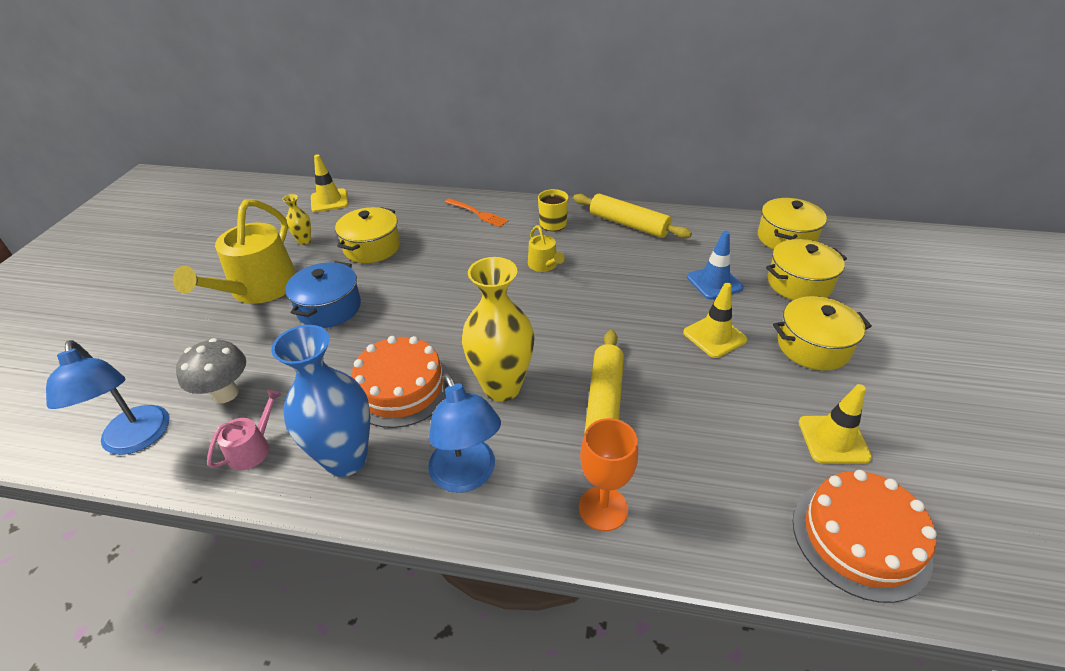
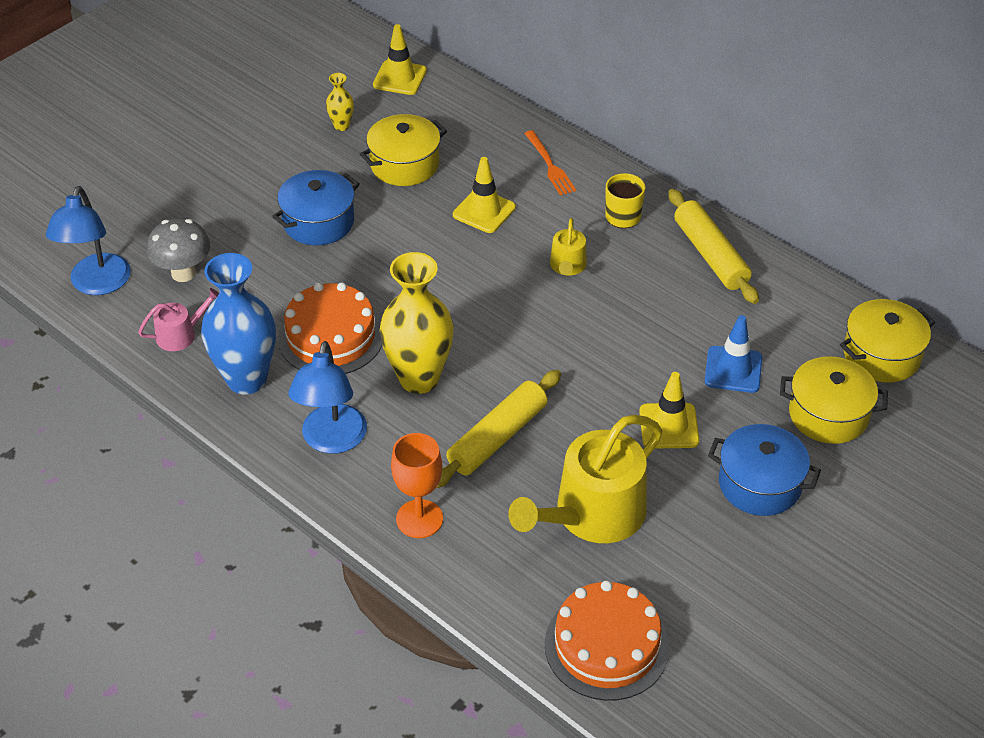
camera: 30 degrees right, 5 degrees up
yellow watering can [173,199,297,304] -> yellow watering can moved to [508,415,663,543]
yellow pot [773,296,872,371] -> blue pot [708,424,821,516]
yellow traffic cone [799,384,872,464] -> yellow traffic cone moved to [453,157,516,233]

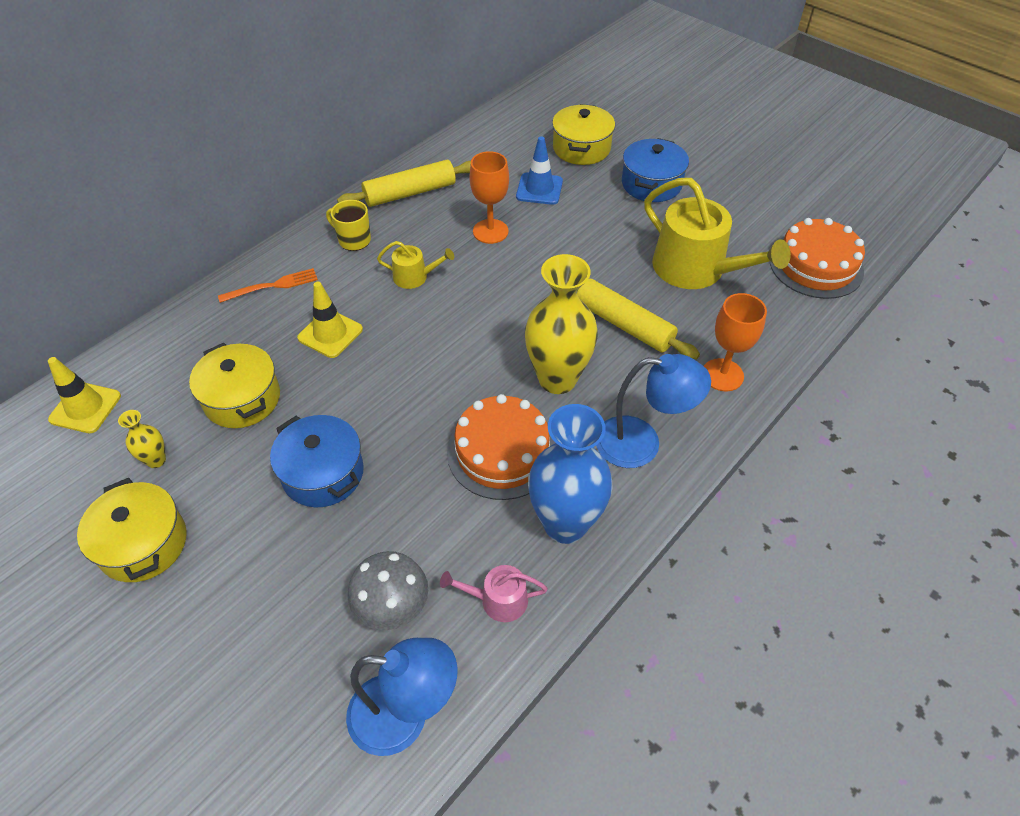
camera: 90 degrees left, 5 degrees up
pink watering can [138,288,219,351] -> pink watering can turned 60 degrees counterclockwise [440,565,548,622]
yellow traffic cone [639,372,700,449] -> none
yellow pot [840,299,935,383] -> yellow pot moved to [77,478,187,582]
none -> orange goblet [469,151,509,244]

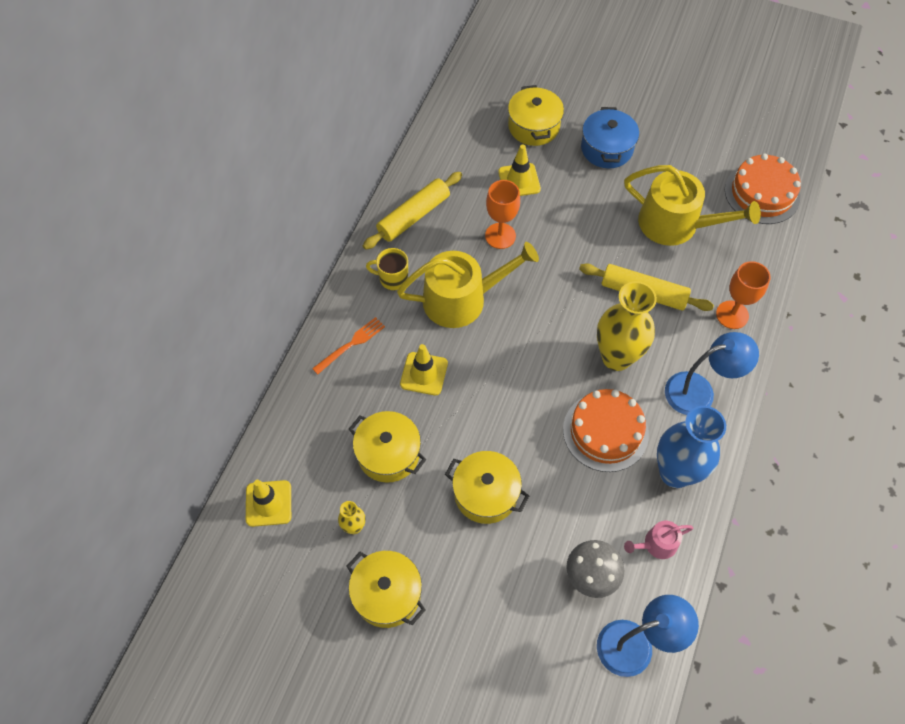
camera: 20 degrees left, 10 degrees up
blue pot [270,415,364,507] -> yellow pot [445,451,529,524]
yellow watering can [377,241,454,289] -> yellow watering can [397,242,539,328], size x2.10
blue traffic cone [516,136,563,205] -> yellow traffic cone [498,144,541,196]

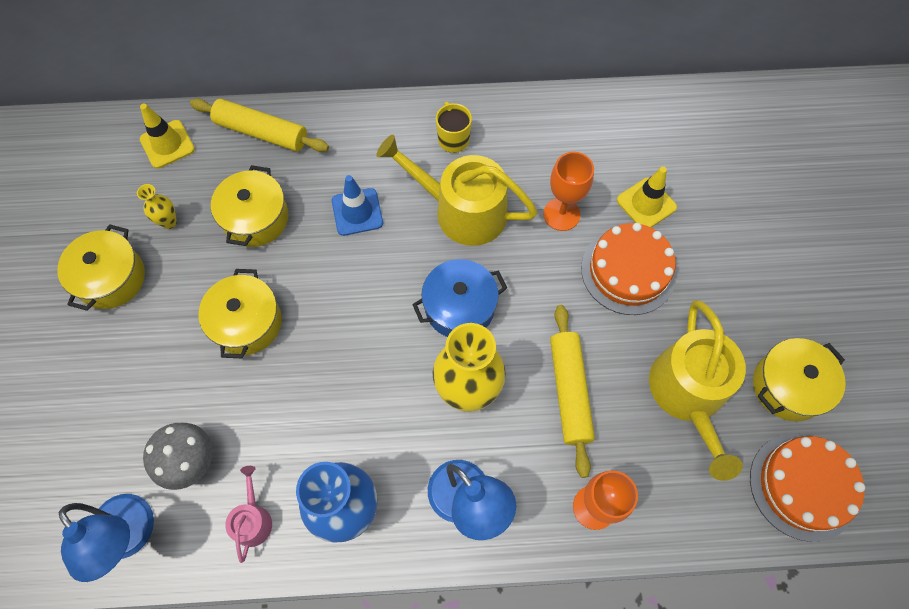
camera: 65 degrees right, 5 degrees up
orange fork [312,317,385,374] -> none
yellow rolling pin [363,172,462,250] -> yellow rolling pin moved to [190,99,329,152]
yellow watering can [397,242,539,328] -> yellow watering can turned 150 degrees clockwise [376,135,537,246]
yellow traffic cone [400,344,448,395] -> blue traffic cone [332,175,383,236]
yellow pot [508,85,564,146] -> yellow pot moved to [753,338,846,421]
orange cake [563,389,649,472] -> orange cake moved to [581,223,677,315]
blue pot [581,107,639,168] -> blue pot moved to [412,259,507,337]
pink watering can [624,521,694,559] -> pink watering can turned 45 degrees clockwise [225,466,272,563]

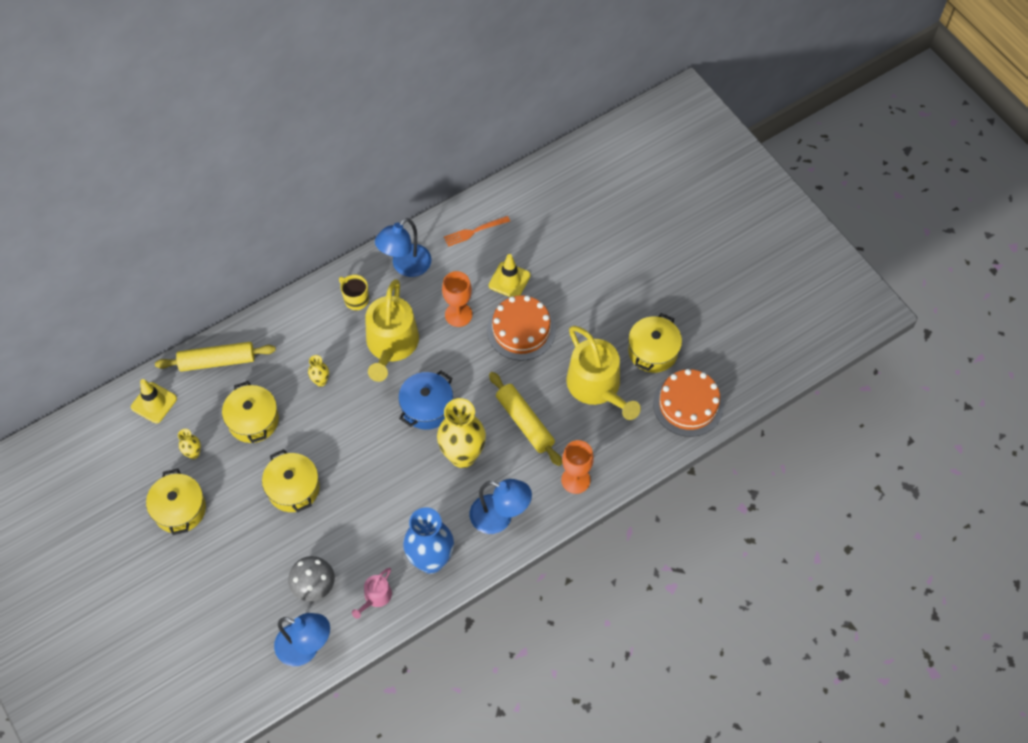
camera: 30 degrees left, 5 degrees down
pink watering can [225,466,272,563] -> pink watering can turned 120 degrees counterclockwise [352,568,392,619]
blue traffic cone [332,175,383,236] -> yellow vase [308,355,329,387]
yellow watering can [376,135,537,246] -> yellow watering can turned 75 degrees counterclockwise [365,279,419,382]
none -> blue lamp [375,218,431,277]
none -> orange fork [444,216,510,247]

